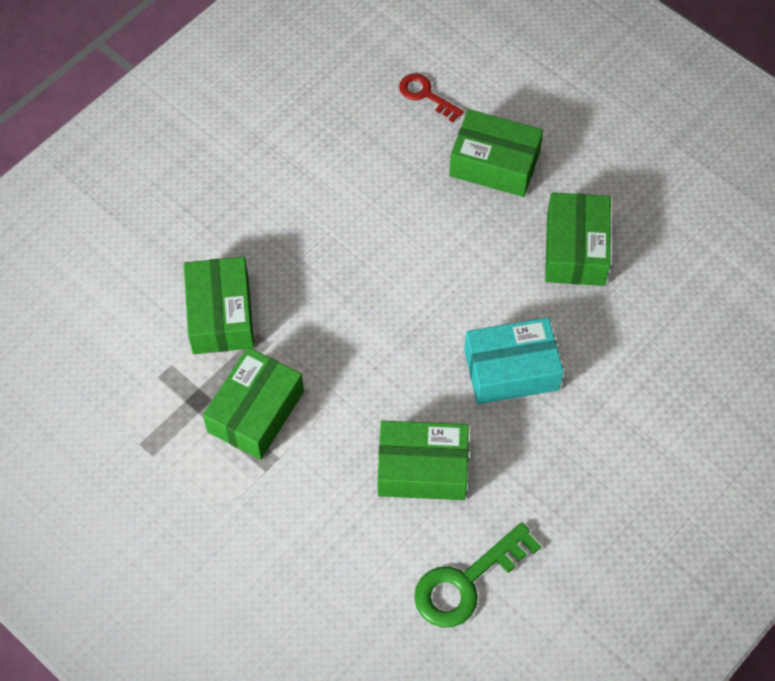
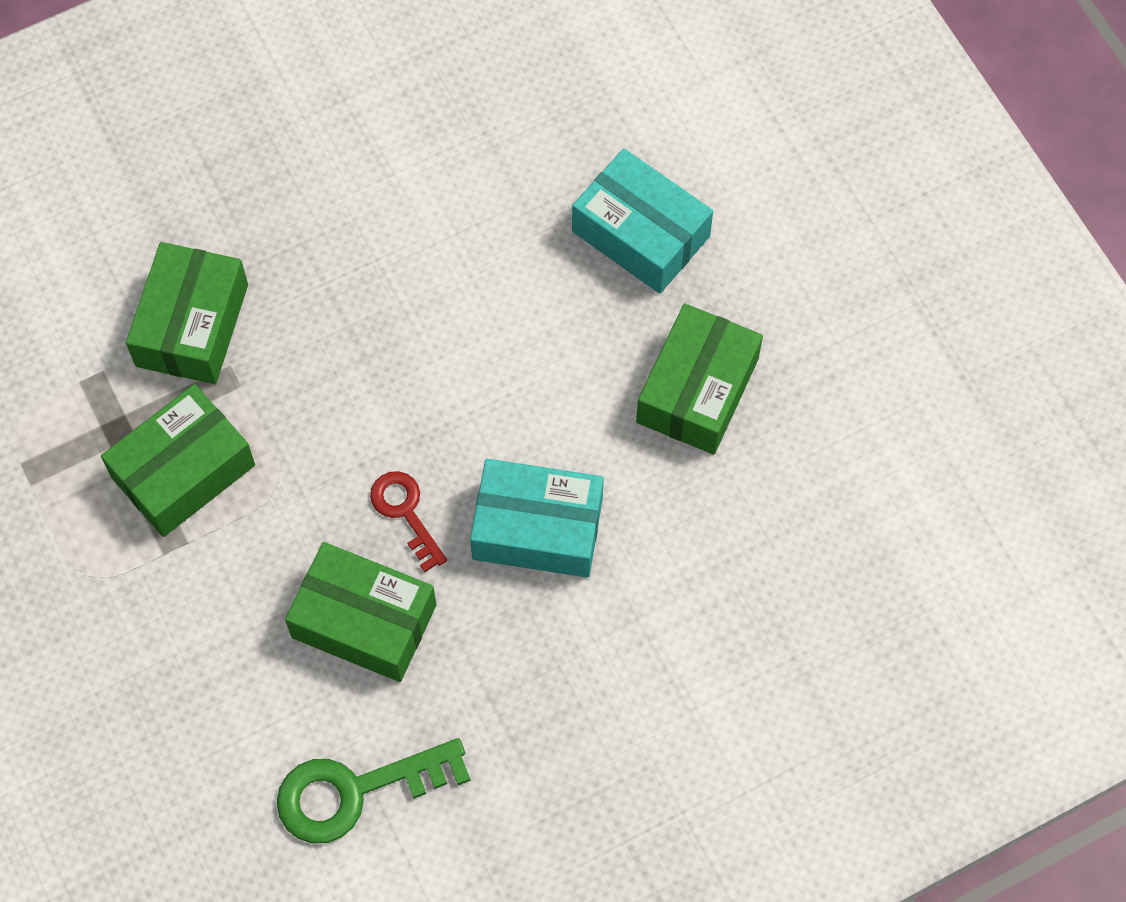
camera: 20 degrees right, 5 degrees up
red key [399,73,464,122] -> red key moved to [370,471,447,572]
green box [449,109,544,197] -> turquoise box [572,148,713,294]

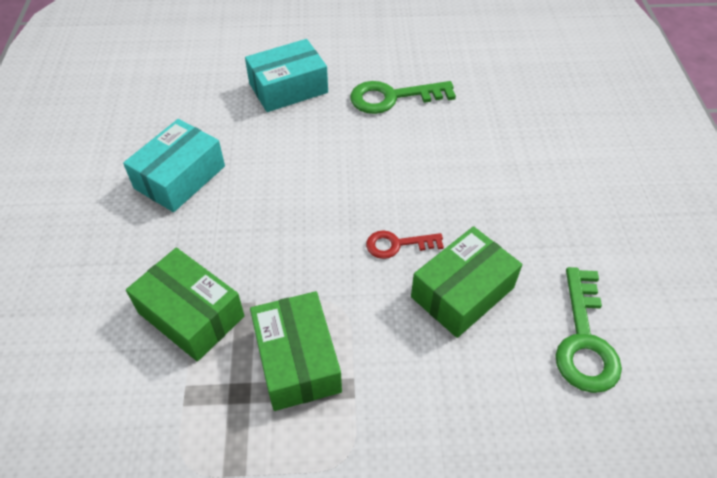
camera: 65 degrees left, 15 degrees down
turquoise box [470,459,604,578] -> turquoise box moved to [123,119,225,212]
green box [636,303,763,454] -> green key [350,81,456,114]

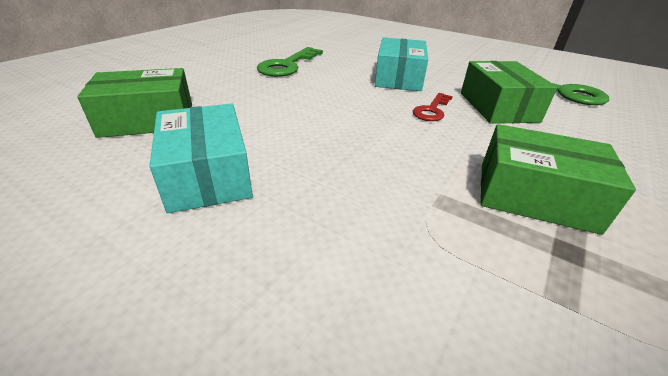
camera: 55 degrees left, 15 degrees down
green box [126,248,245,361] -> green box moved to [77,68,192,138]
turquoise box [245,39,328,112] -> turquoise box moved to [375,37,428,91]

